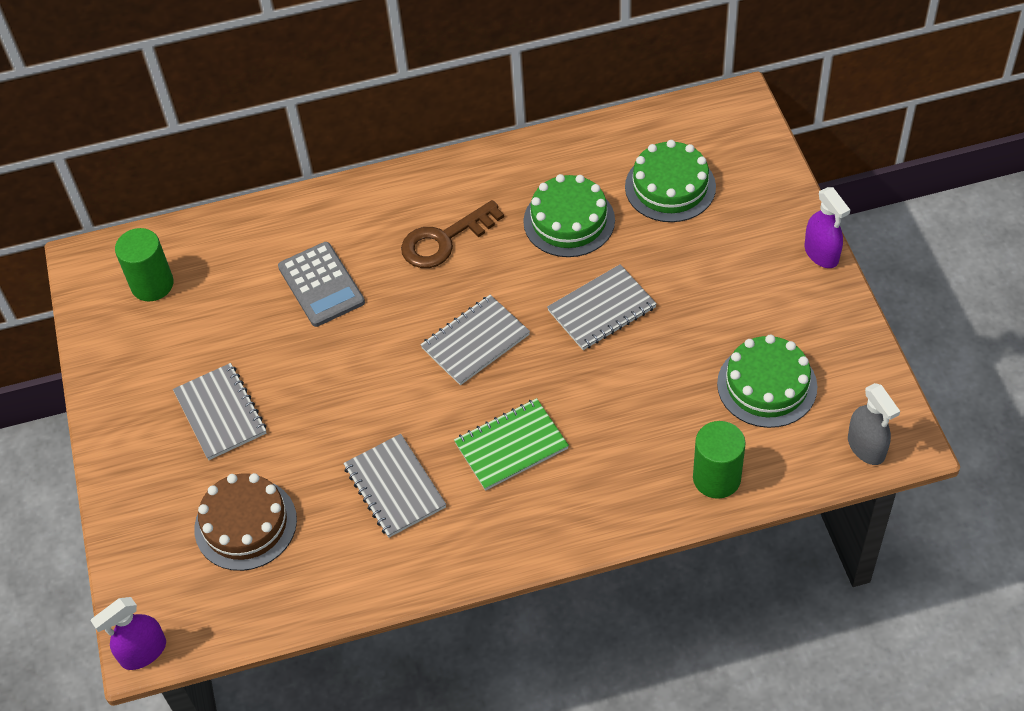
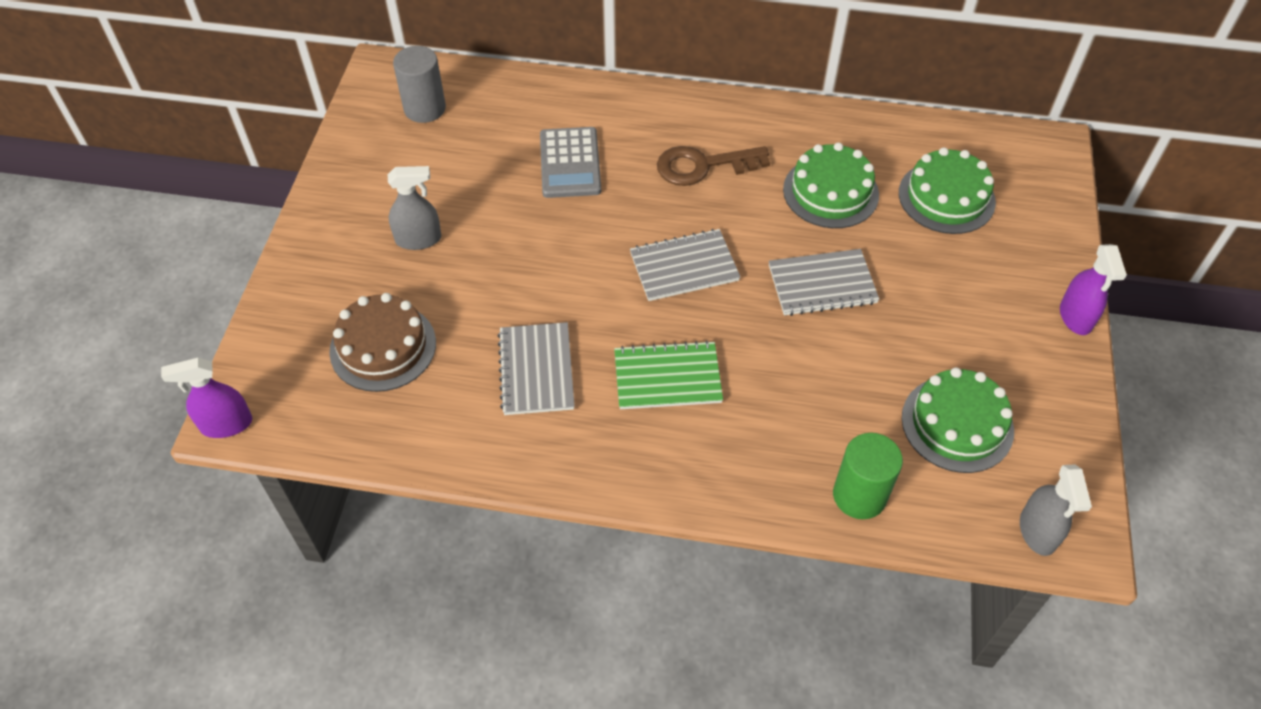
camera: 20 degrees right, 0 degrees up
green cylinder [115,228,174,301] -> grey cylinder [393,46,446,123]
grey notebook [173,363,267,460] -> grey spray bottle [388,166,441,250]

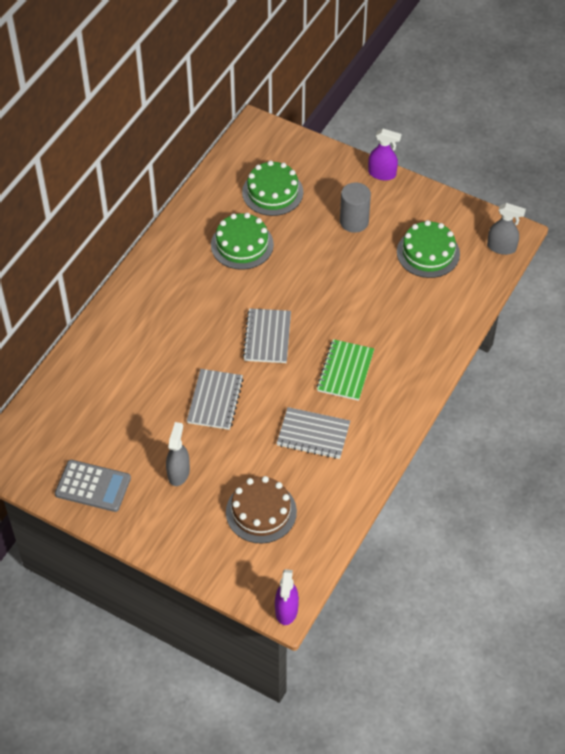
camera: 70 degrees left, 0 degrees up
grey cylinder [393,46,446,123] -> grey cylinder moved to [340,182,371,233]
grey calculator [540,127,601,198] -> grey calculator moved to [55,460,131,512]
brown key [657,146,770,186] -> none
grey notebook [769,249,880,316] -> grey notebook moved to [187,369,244,430]
green cylinder [833,433,903,519] -> none

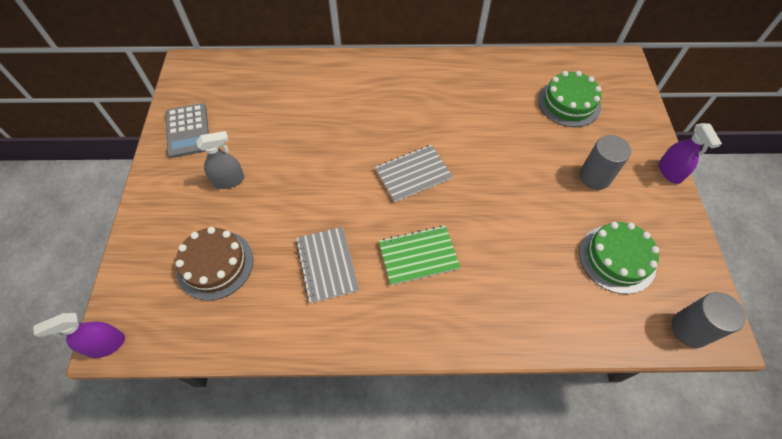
camera: 60 degrees right, 5 degrees up
grey notebook [187,369,244,430] -> none
green cake [211,213,274,270] -> none
grey spray bottle [487,203,526,255] -> grey cylinder [671,292,746,348]

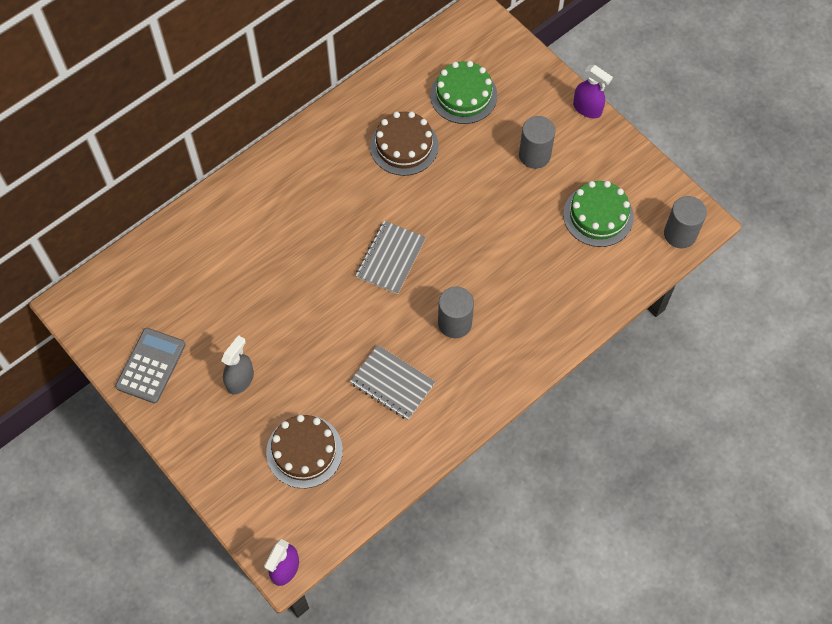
camera: 40 degrees left, 5 degrees up
grey calculator [166,103,209,158] -> grey calculator turned 105 degrees counterclockwise [115,328,186,404]
green notebook [379,225,461,285] -> grey cylinder [438,286,474,338]
none -> brown cake [370,111,439,176]

